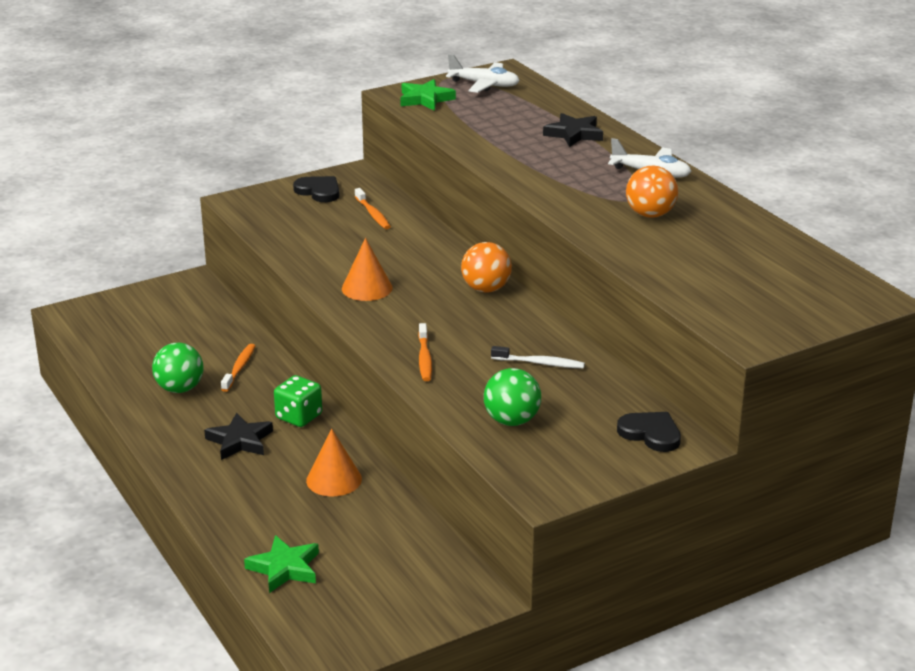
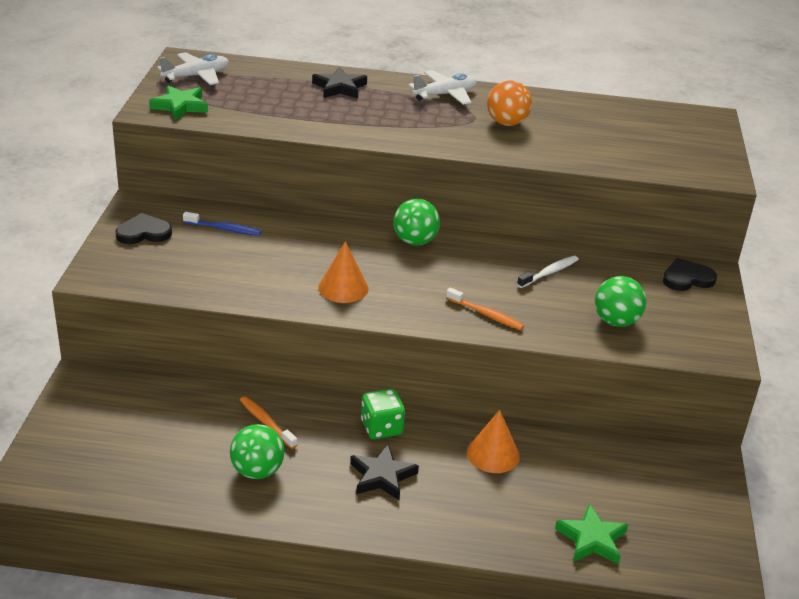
camera: 55 degrees left, 5 degrees up
orange toothbrush [355,188,391,229] -> blue toothbrush [183,212,262,236]
orange ball [461,242,512,293] -> green ball [393,199,440,245]

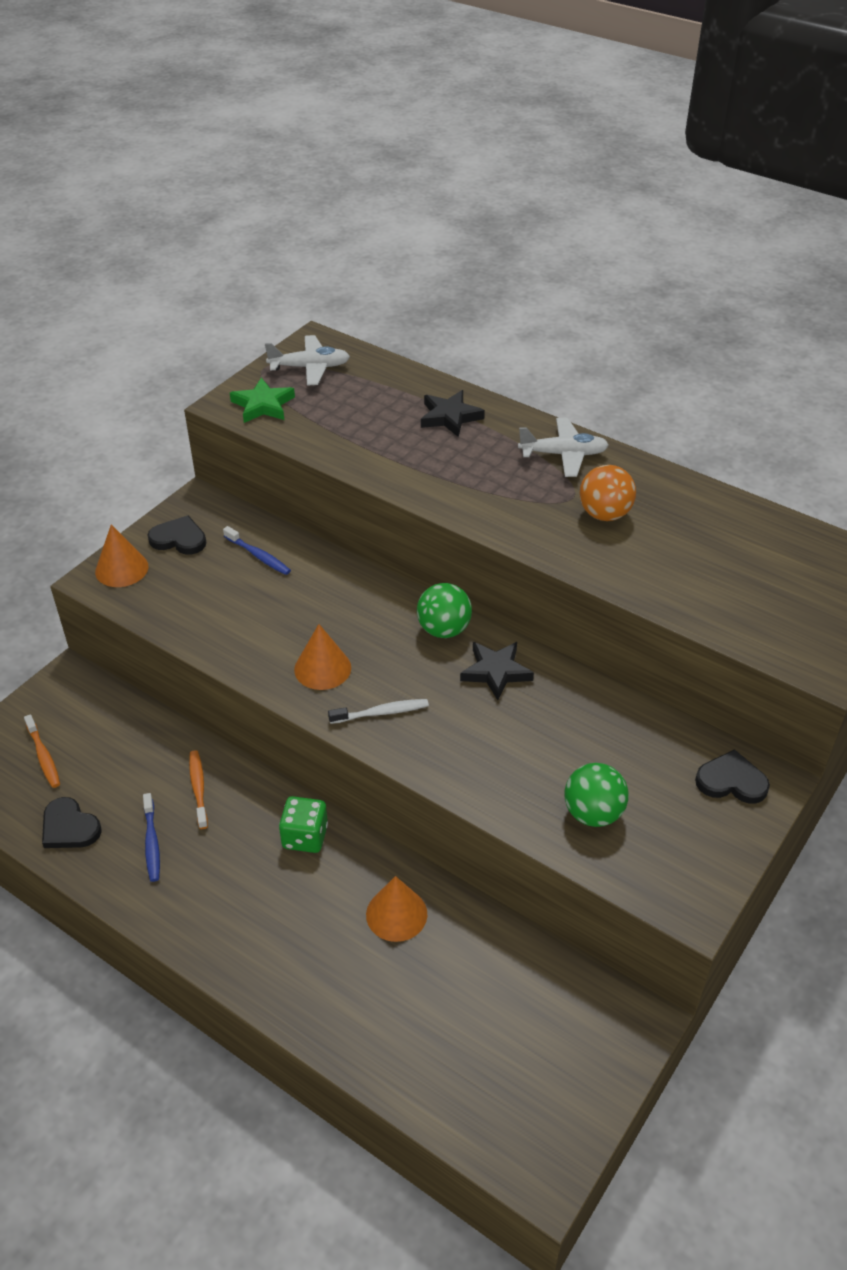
camera: 30 degrees right, 10 degrees up
green ball [230,424,285,479] -> blue toothbrush [143,793,160,882]
black star [350,444,419,500] -> black star moved to [460,642,534,700]
orange toothbrush [446,287,524,330] -> orange toothbrush moved to [24,714,60,788]
white toothbrush [517,256,579,288] -> white toothbrush moved to [328,699,429,724]
green star [555,504,628,564] -> none
none -> black heart [42,797,102,848]
none -> orange cone [95,524,149,587]

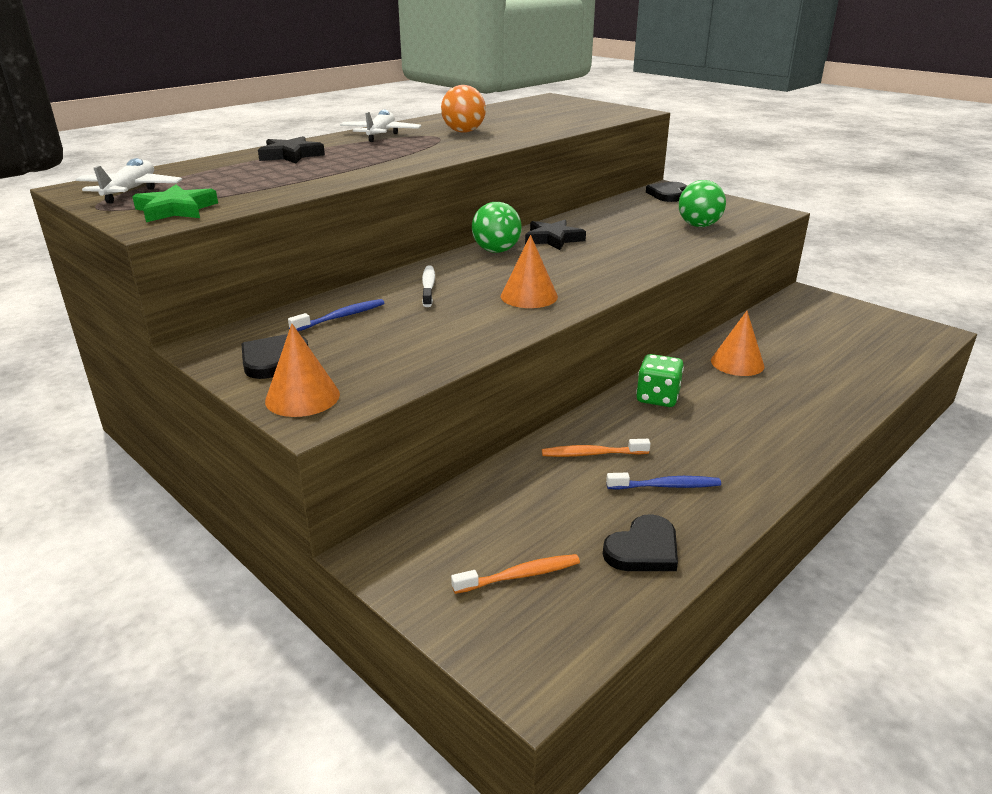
camera: 80 degrees left, 15 degrees down
white toothbrush [328,699,429,724] -> white toothbrush moved to [422,265,435,307]

